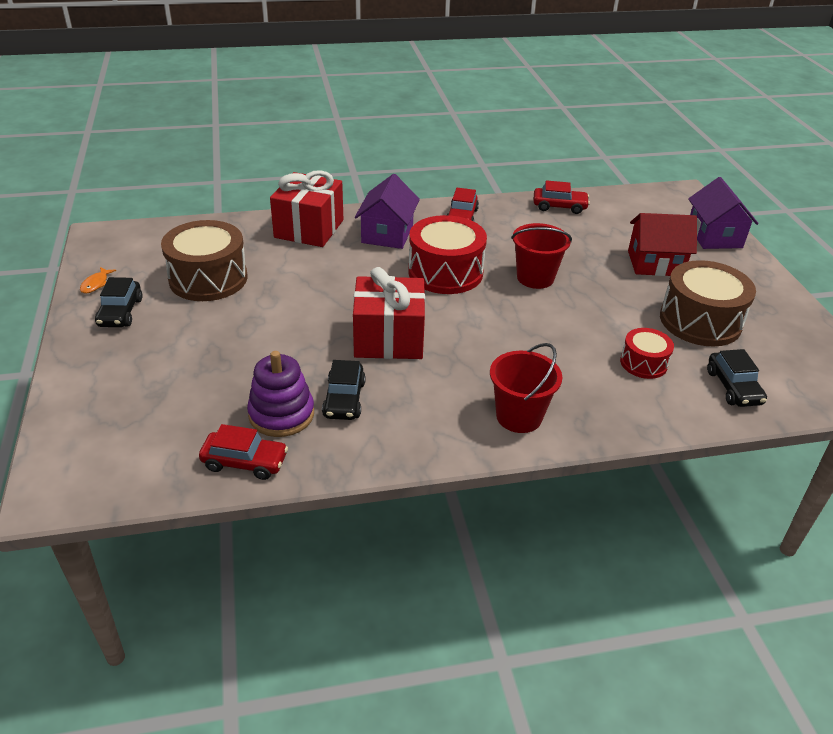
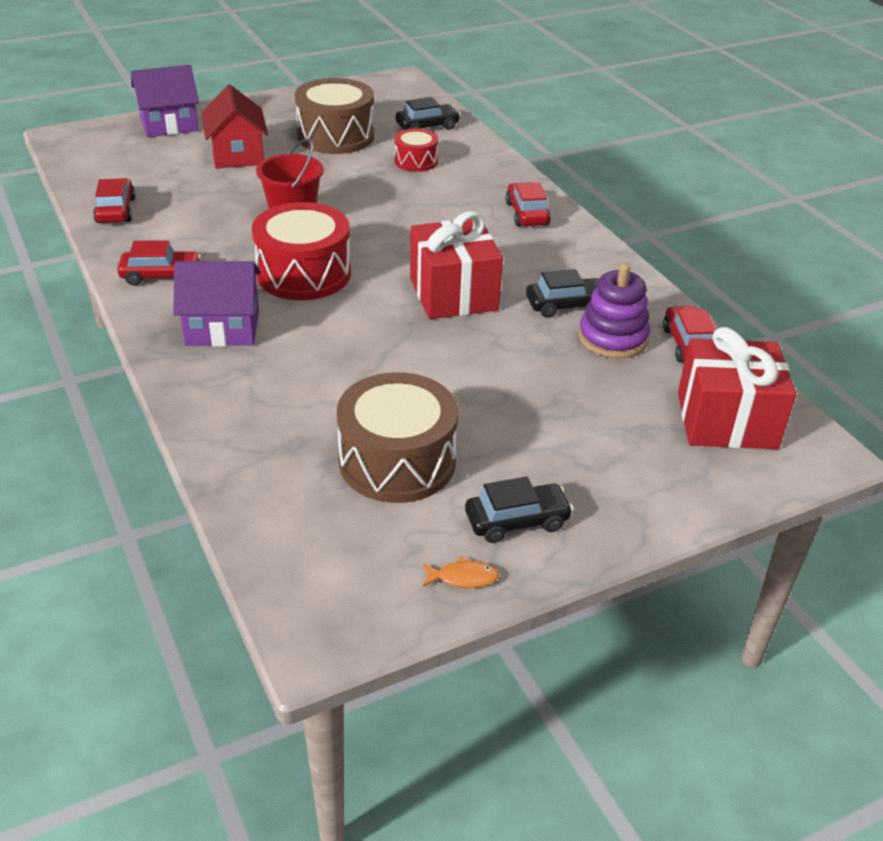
camera: 105 degrees left, 0 degrees up
red gift [270,170,344,247] -> red gift moved to [678,327,796,449]
red bucket [490,343,563,433] -> red car [506,182,551,227]

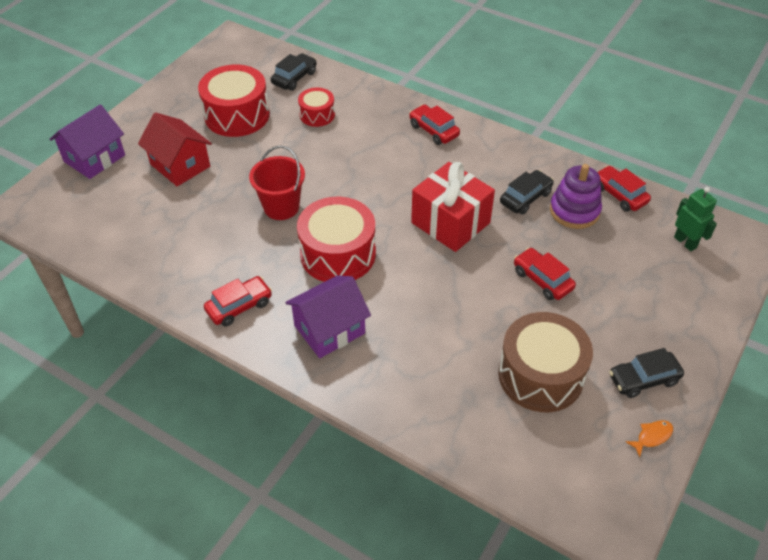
camera: 30 degrees left, 10 degrees up
red car [93,178,136,223] -> red car moved to [514,248,576,300]
brown drum [295,78,374,154] -> red drum [198,65,270,137]
black car [465,477,573,543] -> black car turned 150 degrees counterclockwise [609,348,684,398]
red gift [678,327,796,449] -> green robot [674,187,717,251]

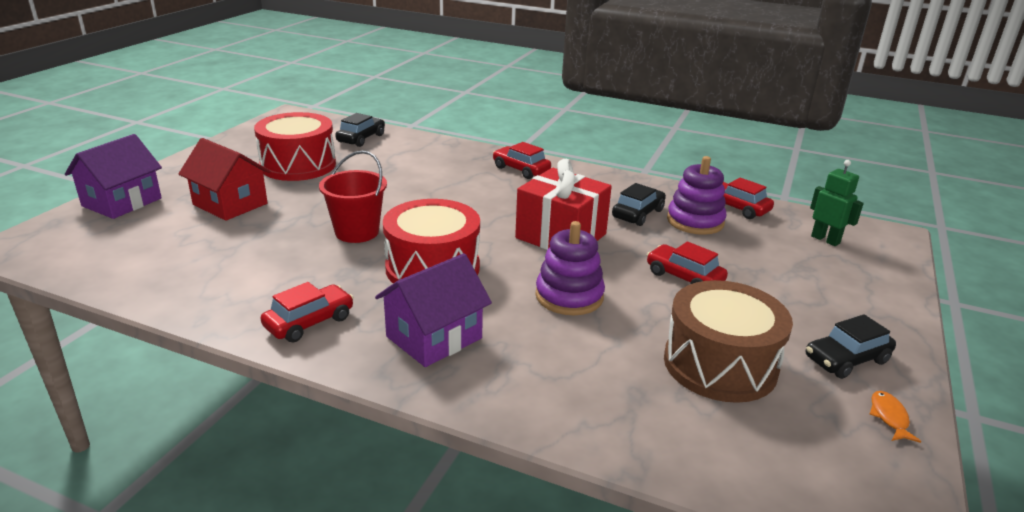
camera: 10 degrees left, 20 degrees down
red drum [298,88,335,127] -> none
orange fish [625,420,673,457] -> orange fish turned 45 degrees counterclockwise [869,391,922,443]
none -> purple stacking toy [536,221,605,315]

